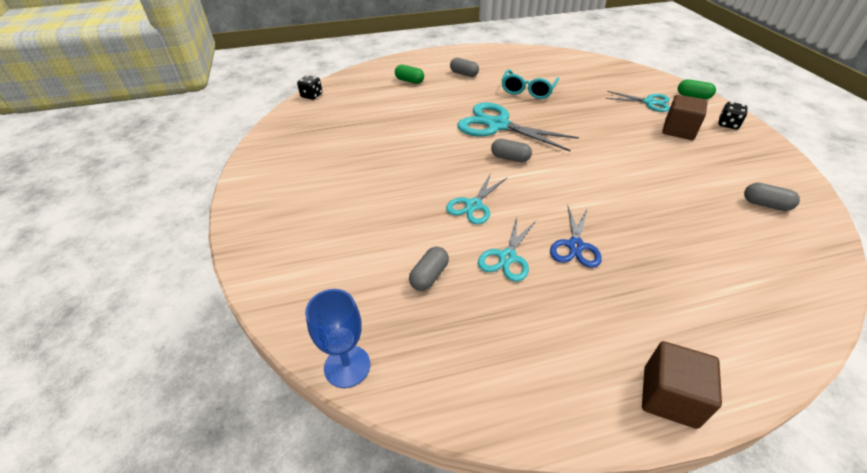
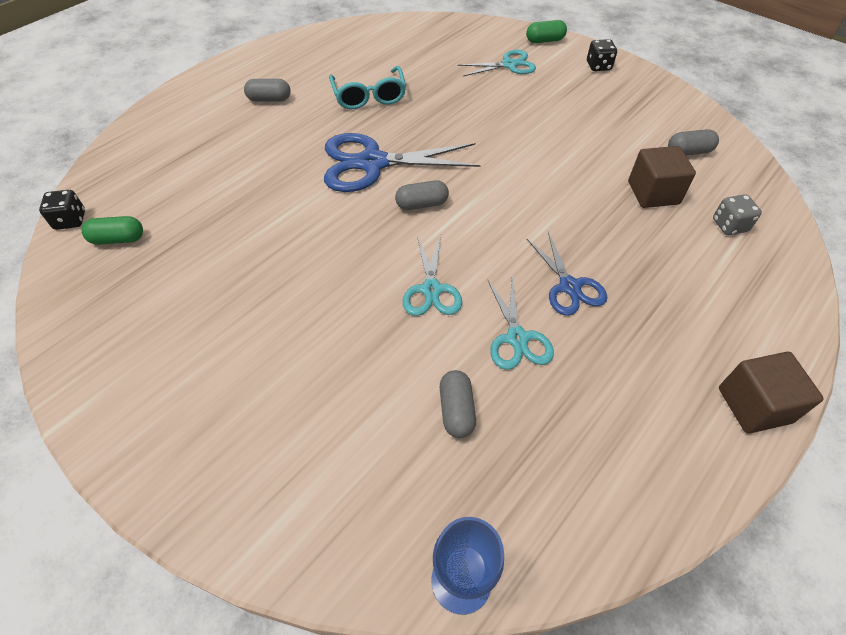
camera: 35 degrees left, 10 degrees up
green capsule [395,65,424,84] -> green capsule moved to [82,216,143,245]
turquoise scissors [457,102,579,151] -> blue scissors [324,133,481,192]
brown cube [662,95,708,140] -> brown cube moved to [628,146,696,208]
none -> grey dice [713,194,762,235]

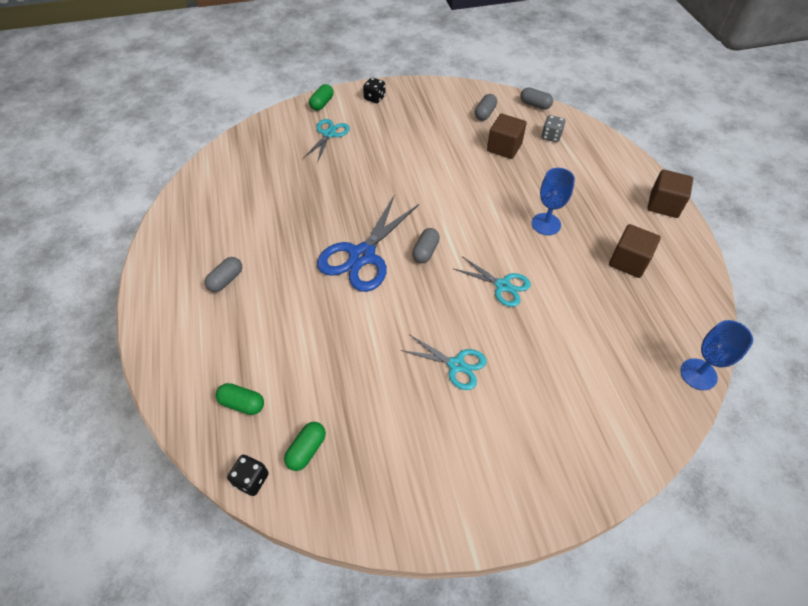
camera: 55 degrees left, 0 degrees up
turquoise glasses [329,66,406,109] -> none
grey capsule [440,370,476,438] -> grey capsule moved to [520,87,553,110]
turquoise scissors [487,278,554,370] -> turquoise scissors moved to [400,335,487,390]
blue scissors [527,232,607,316] -> blue goblet [532,168,575,235]
none -> green capsule [216,383,264,415]
none -> brown cube [609,224,661,278]

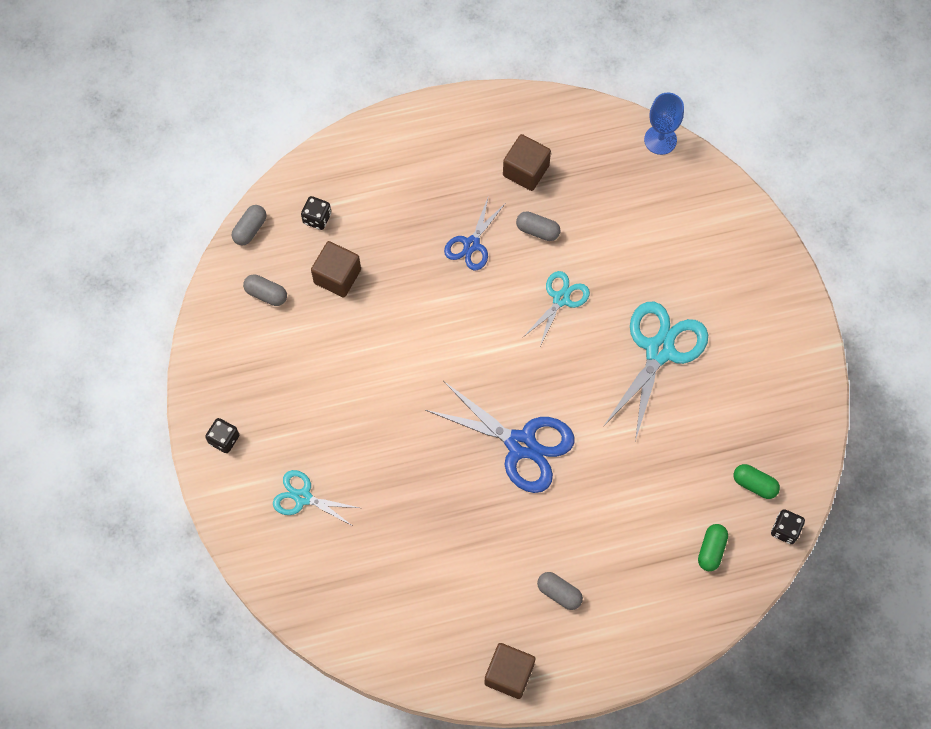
camera: 90 degrees left, 15 degrees up
green capsule [309,84,334,111] -> none
turquoise scissors [400,335,487,390] -> turquoise scissors [603,302,708,441], size x1.74
grey capsule [412,228,440,263] -> grey capsule moved to [516,211,561,241]
blue goblet [532,168,575,235] -> blue scissors [444,198,506,270]
grey dice [541,115,565,142] -> black dice [301,196,331,230]
brown cube [647,169,693,218] -> brown cube moved to [484,643,535,699]

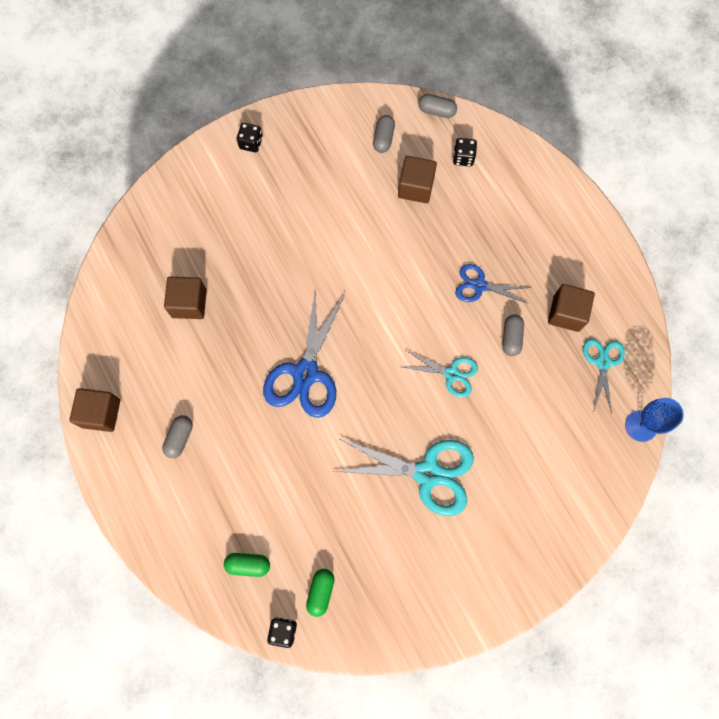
camera: 75 degrees right, 5 degrees up
turquoise scissors [273,470,359,527] -> turquoise scissors moved to [583,339,625,413]
none -> brown cube [164,277,207,319]

